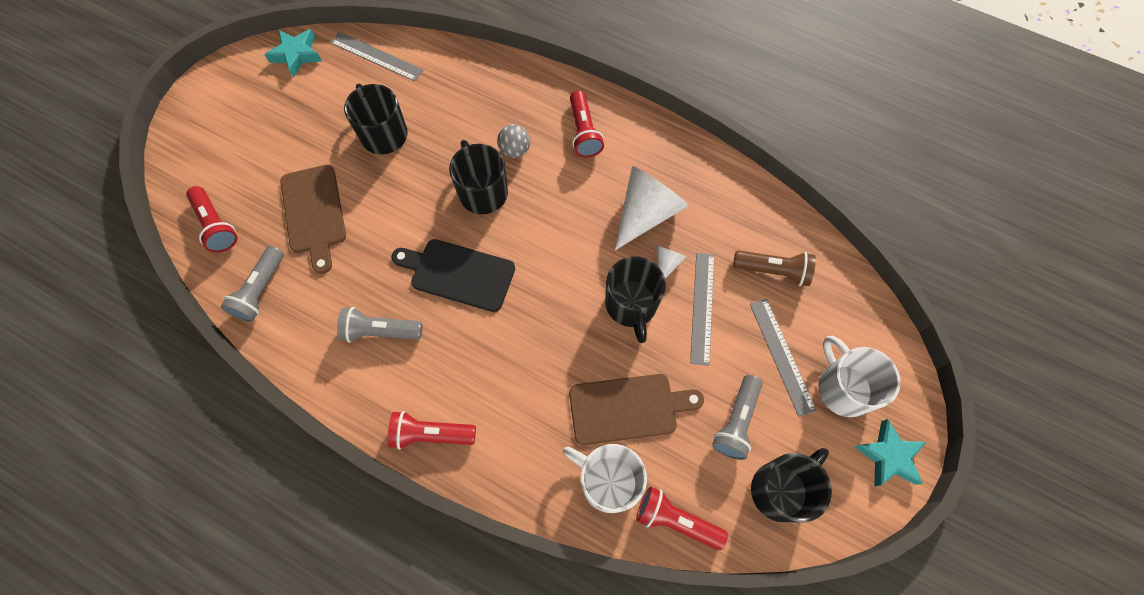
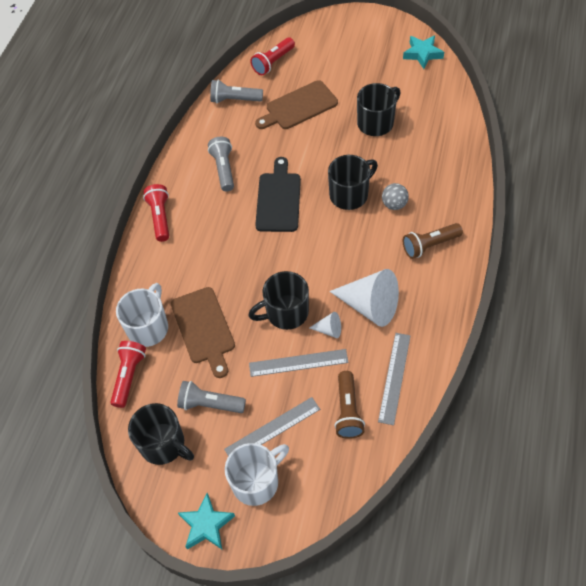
camera: 80 degrees right, 10 degrees down
grey ruler [330,32,423,81] -> grey ruler moved to [378,333,411,425]
red flashlight [570,90,604,158] -> brown flashlight [403,223,463,259]

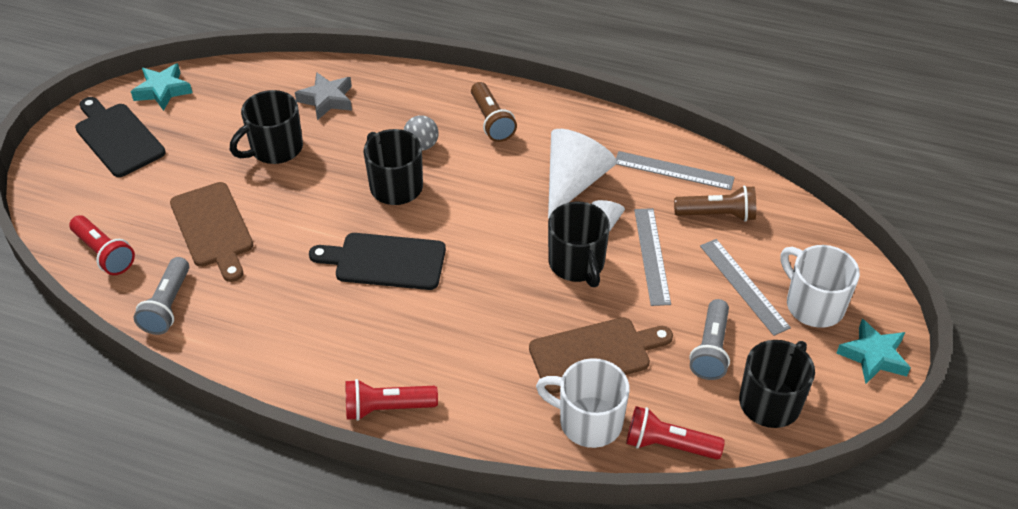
camera: 90 degrees left, 10 degrees down
grey flashlight [208,137,234,191] -> none
black mug [357,83,400,136] -> black mug turned 90 degrees counterclockwise [230,90,303,164]
none -> black cutting board [75,97,166,177]
none -> grey star [295,72,352,120]

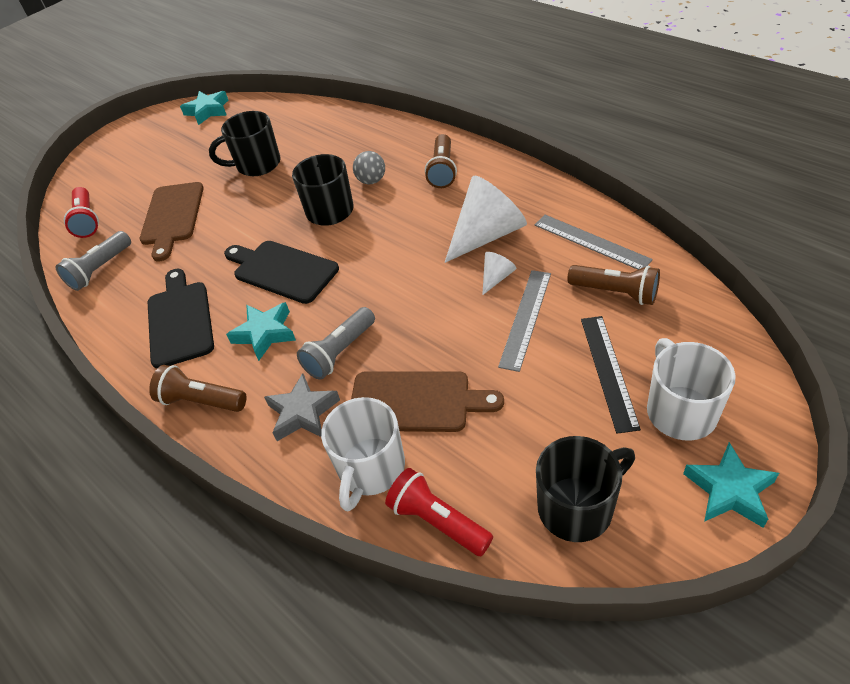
camera: 30 degrees right, 0 degrees up
black cutting board [75,97,166,177] -> black cutting board moved to [148,269,214,368]
grey star [295,72,352,120] -> grey star moved to [264,373,340,441]
red flashlight [346,379,438,421] -> brown flashlight [149,365,247,412]
white mug [536,358,629,448] -> white mug turned 120 degrees counterclockwise [321,397,405,512]
black mug [548,202,610,287] -> none
grey flashlight [689,299,730,380] -> grey flashlight moved to [297,307,375,380]
grey ruler [700,239,791,336] -> black ruler [581,316,641,434]
none -> turquoise star [226,302,296,361]

